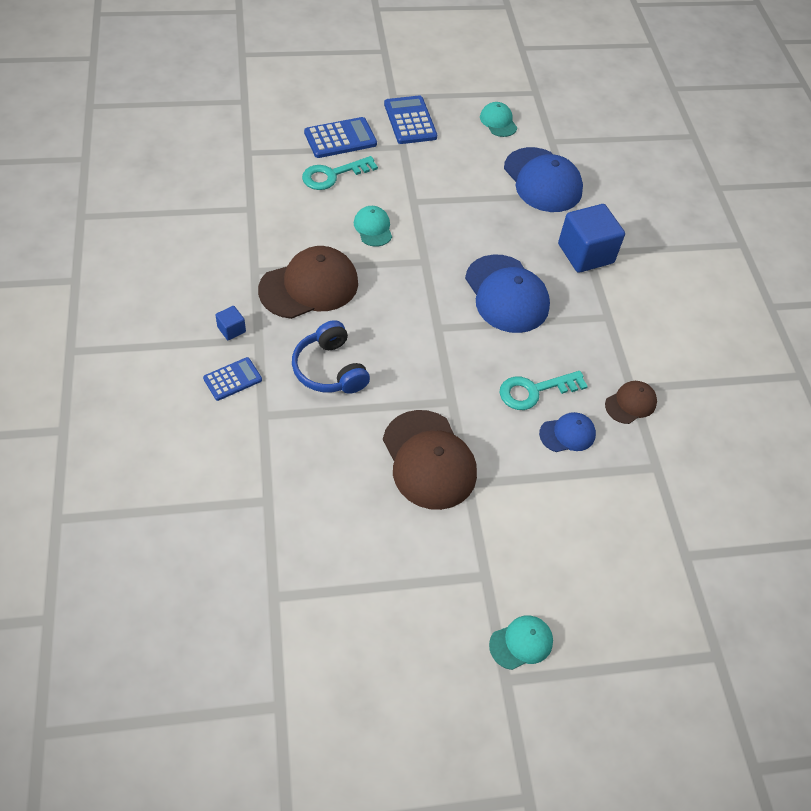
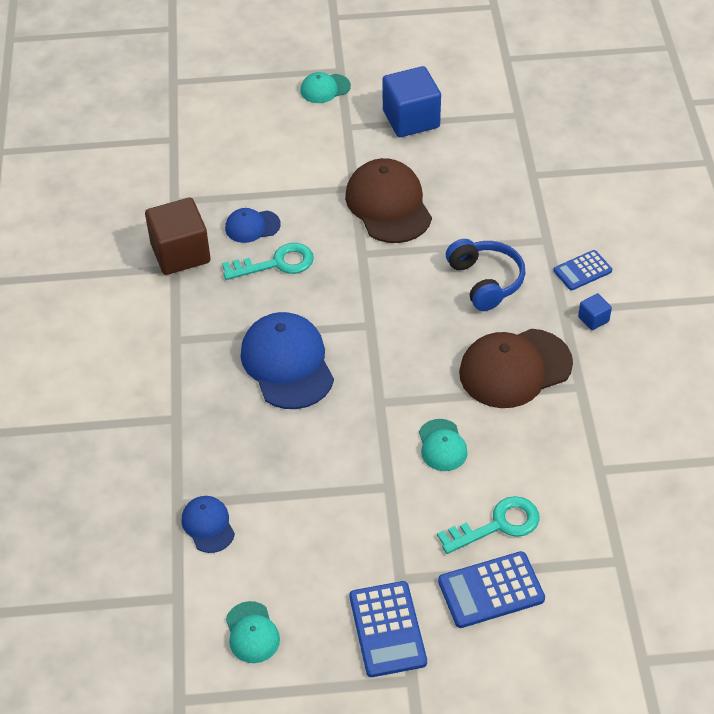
camera: 170 degrees left, 5 degrees down
blue cap [504,147,583,212] -> blue cap [182,496,235,553], size x0.52
blue cube [558,204,625,273] -> blue cube moved to [382,66,441,137]
brown cap [605,381,657,424] -> brown cube [145,198,211,275]

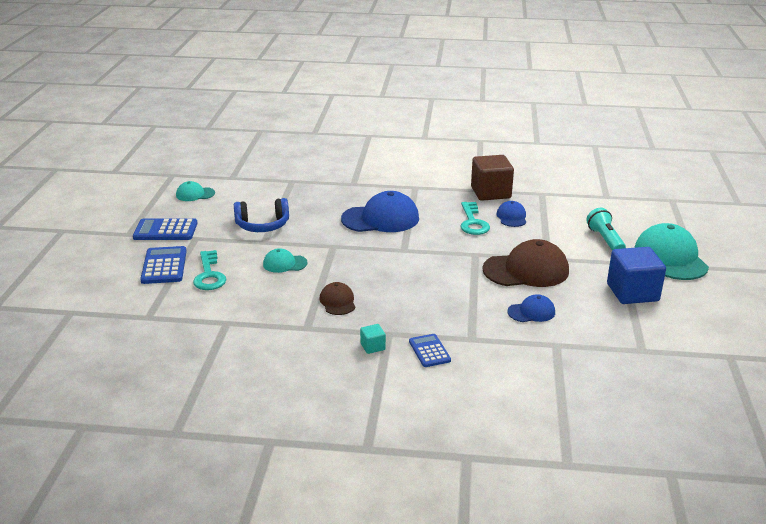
camera: 100 degrees right, 20 degrees down
blue cap [182,496,235,553] -> blue cap moved to [507,294,555,322]
turquoise cap [300,72,351,103] -> turquoise cap [634,223,709,280], size x1.93
blue headphones [446,239,526,311] -> blue headphones moved to [234,198,289,232]
brown cap [459,329,573,408] -> brown cap [319,282,355,315], size x0.52
blue cube [578,293,612,330] -> turquoise cube [360,324,386,354]
none -> turquoise flashlight [586,208,626,250]

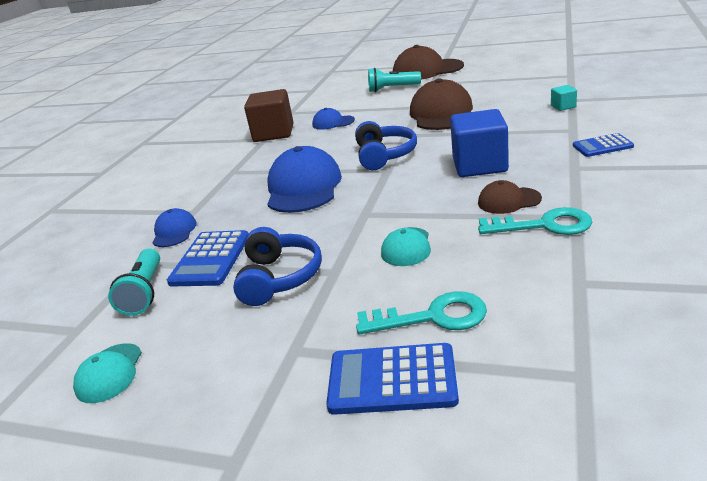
camera: 75 degrees left, 0 degrees up
blue calculator [133,218,198,240] -> blue calculator moved to [167,230,249,287]
turquoise cube [360,324,386,354] -> turquoise cube moved to [551,85,577,111]
turquoise key [460,202,490,235] -> turquoise key moved to [478,207,592,235]
blue cap [507,294,555,322] -> blue cap moved to [153,208,197,247]
blue cube [607,247,666,304] -> blue cube moved to [450,109,509,177]
turquoise cap [634,223,709,280] -> brown cap [393,45,464,80]
none -> turquoise flashlight [108,249,160,316]
none -> blue headphones [355,121,417,170]

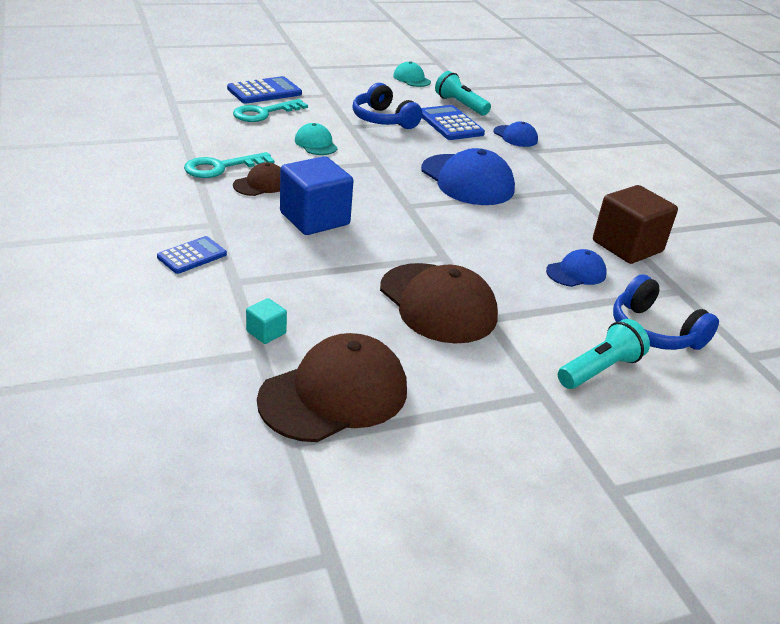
camera: 135 degrees right, 5 degrees up
blue headphones [355,121,417,170] -> blue headphones moved to [613,274,719,350]
brown cap [393,45,464,80] -> brown cap moved to [257,333,407,442]

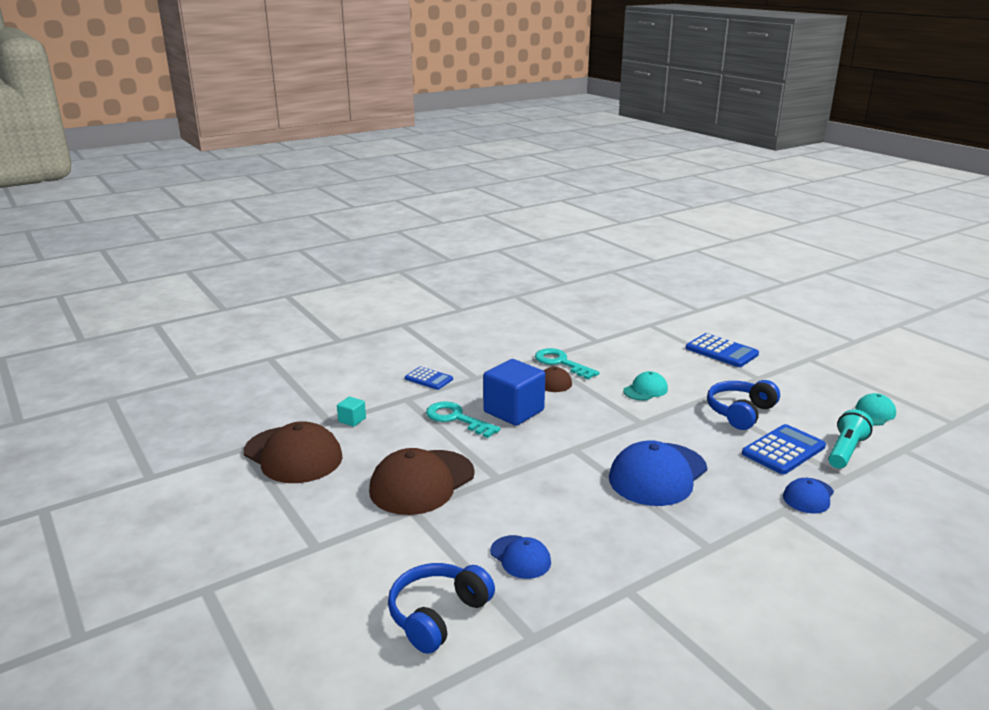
camera: 80 degrees right, 10 degrees down
turquoise key [233,99,308,122] -> turquoise key moved to [426,401,501,438]
turquoise flashlight [558,319,650,389] -> none
brown cube [593,185,678,264] -> none

